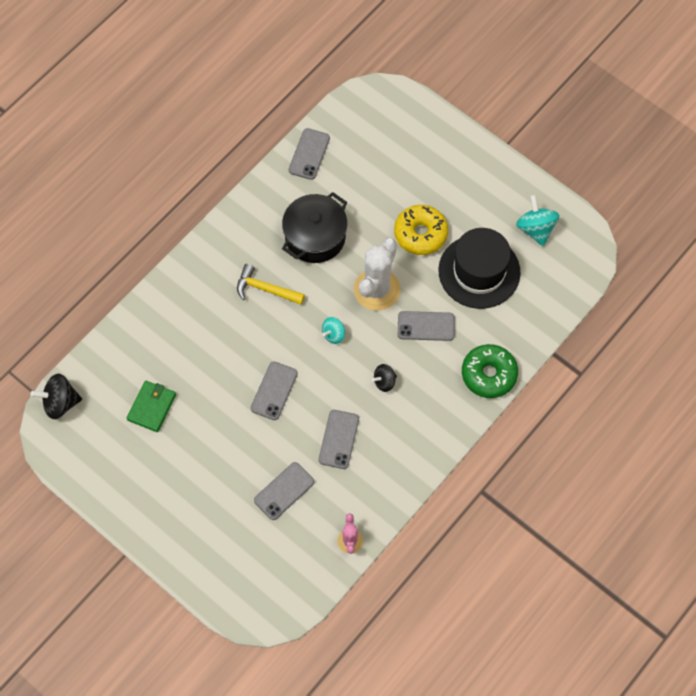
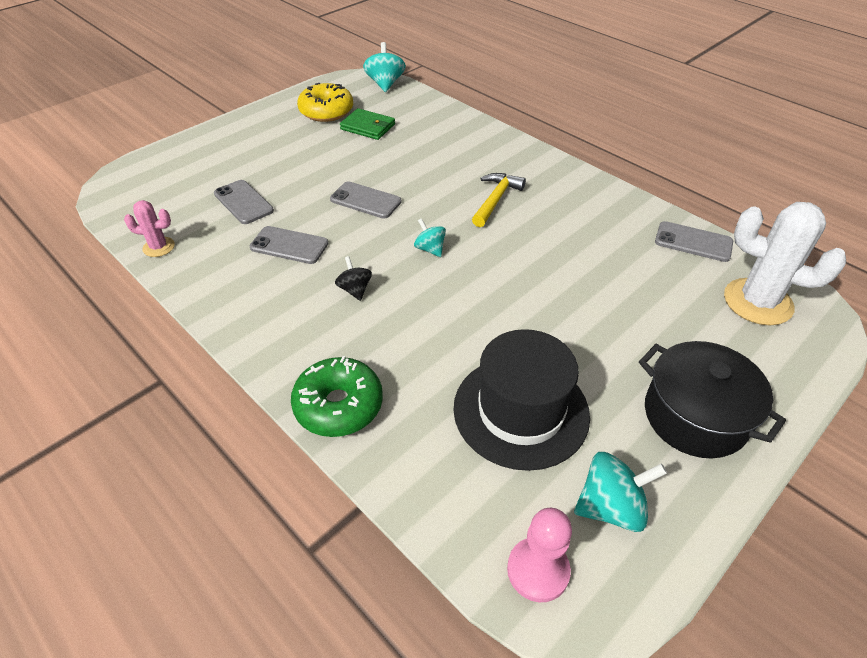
camera: 95 degrees right, 20 degrees down
black spinning top [31,374,82,419] -> turquoise spinning top [363,42,406,92]
black pot [282,192,347,263] -> black pot moved to [639,341,786,458]
white cactus [354,238,401,311] -> white cactus moved to [724,202,846,325]
yellow donut [394,205,448,255] -> yellow donut moved to [297,83,353,122]
grey phone [398,311,455,341] -> none
none -> pink pawn [507,508,572,602]

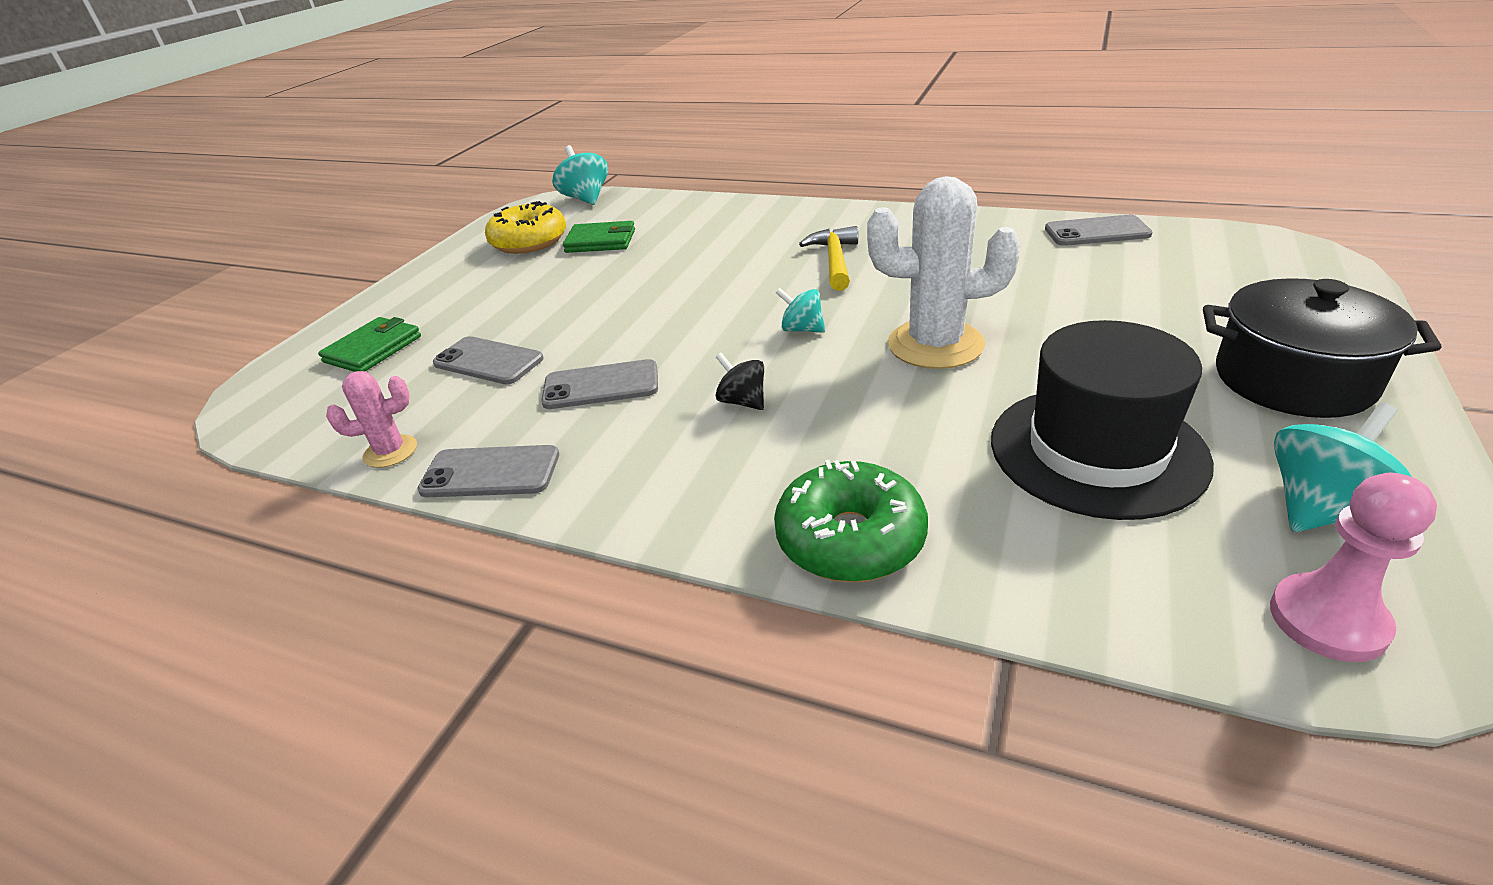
camera: 20 degrees left, 10 degrees down
grey phone [330,181,402,219] -> grey phone moved to [417,445,559,497]
white cactus [724,202,846,325] -> white cactus moved to [867,176,1021,369]
none -> green wallet [318,317,421,372]

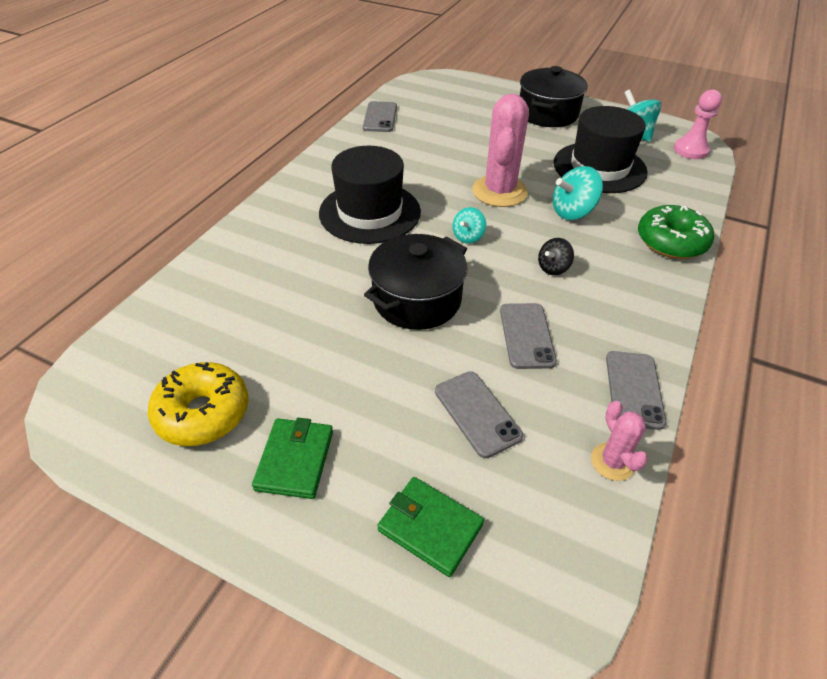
camera: 90 degrees left, 10 degrees up
grey phone [433,336,544,384] -> grey phone turned 60 degrees counterclockwise [435,371,523,458]
turquoise spinning top [552,145,608,205] -> turquoise spinning top moved to [553,166,603,220]
green wallet [563,221,635,253] -> green wallet moved to [252,418,333,499]
yellow hammer [799,226,858,291] -> black hat [319,146,421,244]
white cactus [867,176,1021,369] -> pink cactus [472,94,529,207]
none -> black pot [364,234,467,330]

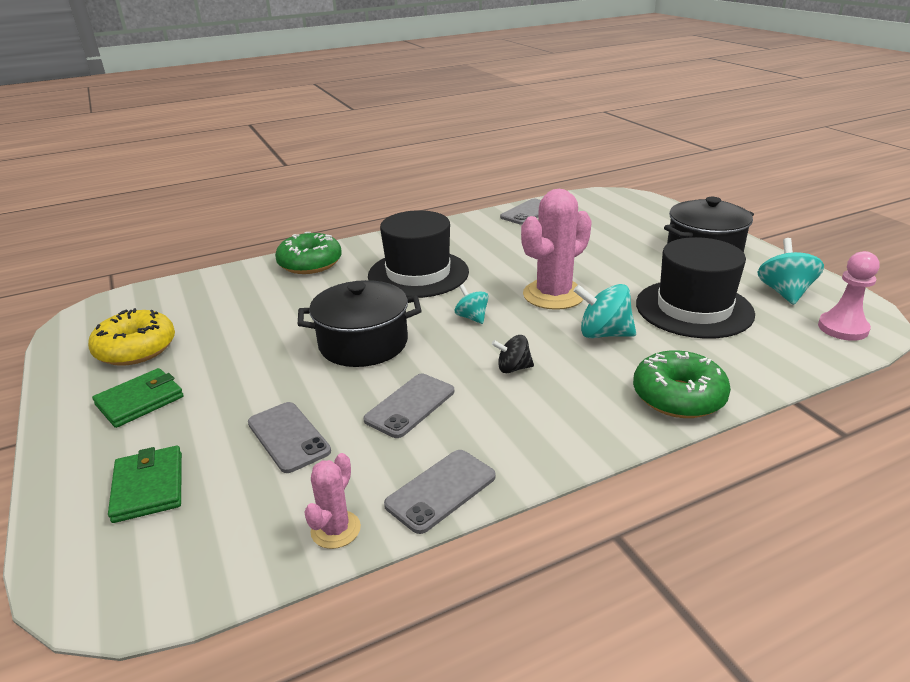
camera: 40 degrees right, 15 degrees down
grey phone [435,371,523,458] -> grey phone turned 45 degrees counterclockwise [248,402,331,473]
turquoise spinning top [453,207,486,243] -> turquoise spinning top turned 75 degrees clockwise [455,284,489,324]
none -> green donut [275,232,342,274]

